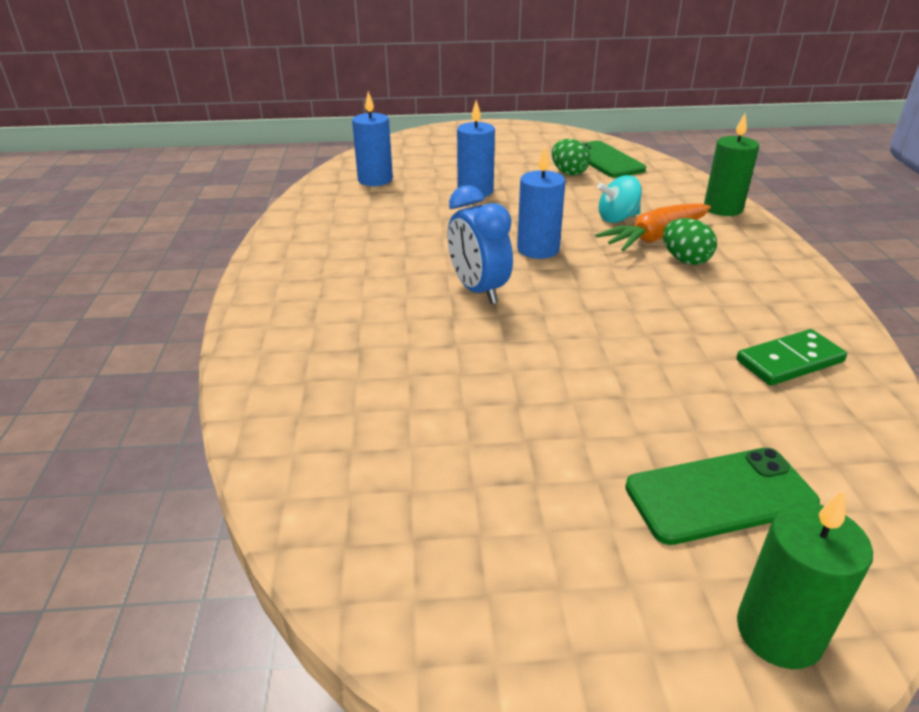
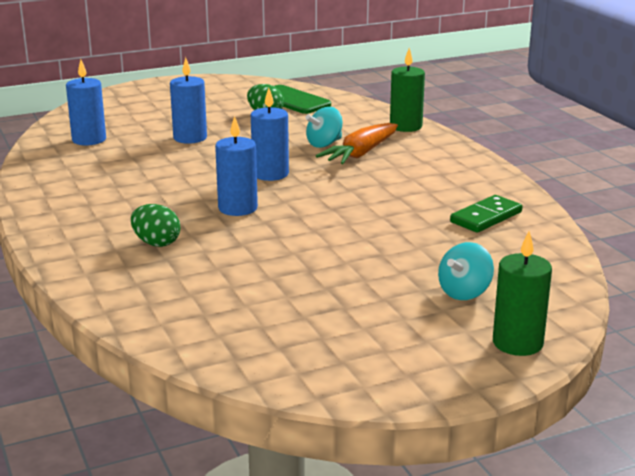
camera: 20 degrees left, 10 degrees down
blue clock [447,185,513,304] -> blue candle [215,116,258,216]
green phone [625,448,820,545] -> turquoise spinning top [438,242,494,300]
green egg [663,218,717,265] -> green egg moved to [131,204,180,247]

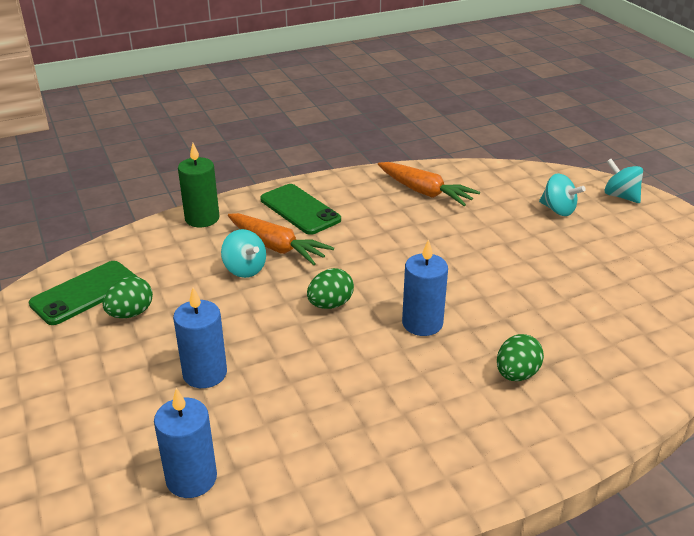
camera: 90 degrees left, 10 degrees up
blue candle [251,88,289,181] -> green egg [307,268,354,309]
green domino [450,195,523,233] -> orange carrot [378,162,480,206]
green candle [493,231,552,356] -> turquoise spinning top [605,159,643,203]
none -> green phone [260,184,341,235]

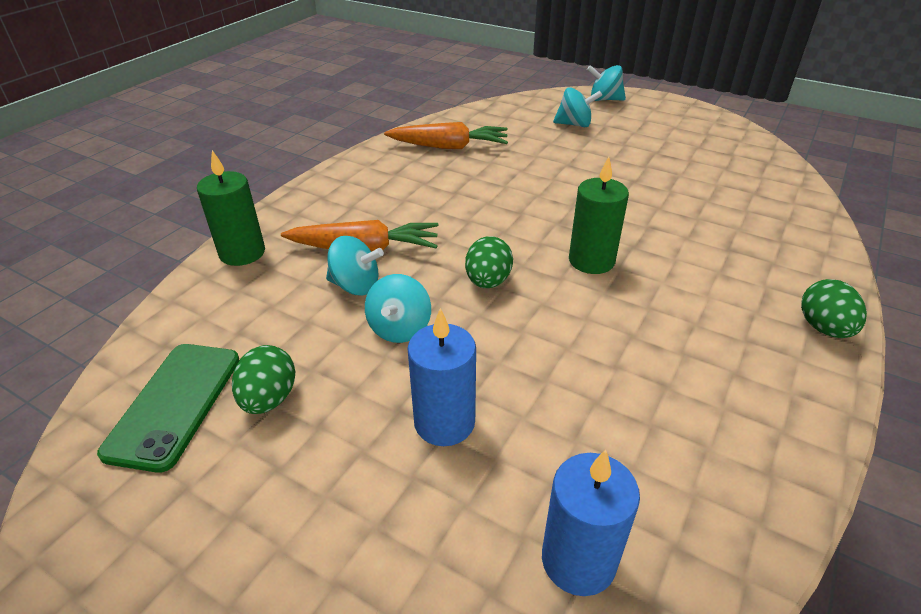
camera: 35 degrees left, 5 degrees up
green phone [260,184,341,235] -> none
blue candle [402,239,448,336] -> green candle [569,157,629,274]
green egg [497,334,544,381] -> green egg moved to [801,279,867,338]
none -> turquoise spinning top [365,274,431,343]

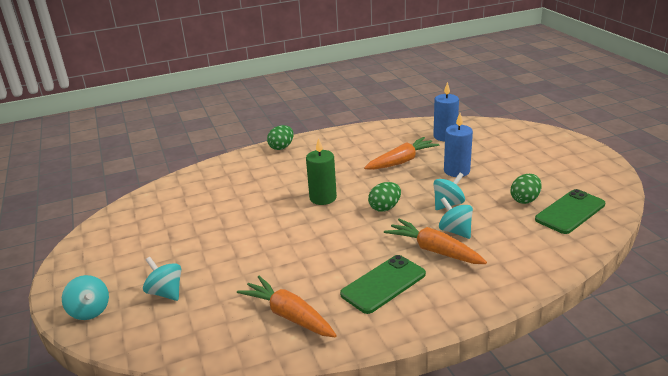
camera: 140 degrees left, 10 degrees down
green candle [197,150,265,266] -> none
none -> green phone [340,255,426,314]
none -> orange carrot [364,137,439,170]

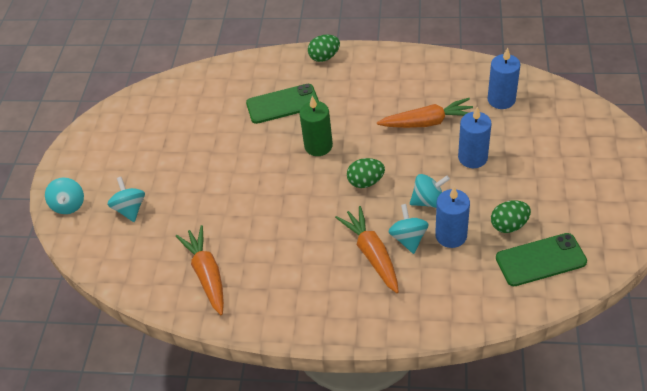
camera: 30 degrees right, 20 degrees up
green phone [340,255,426,314] -> green phone moved to [246,84,319,124]
none -> blue candle [435,187,470,248]

